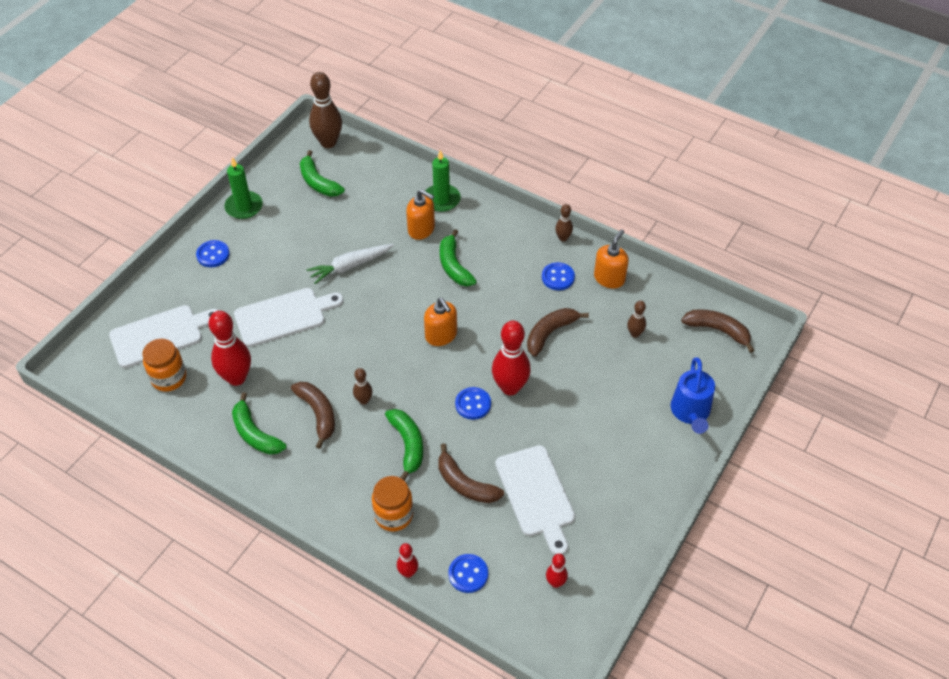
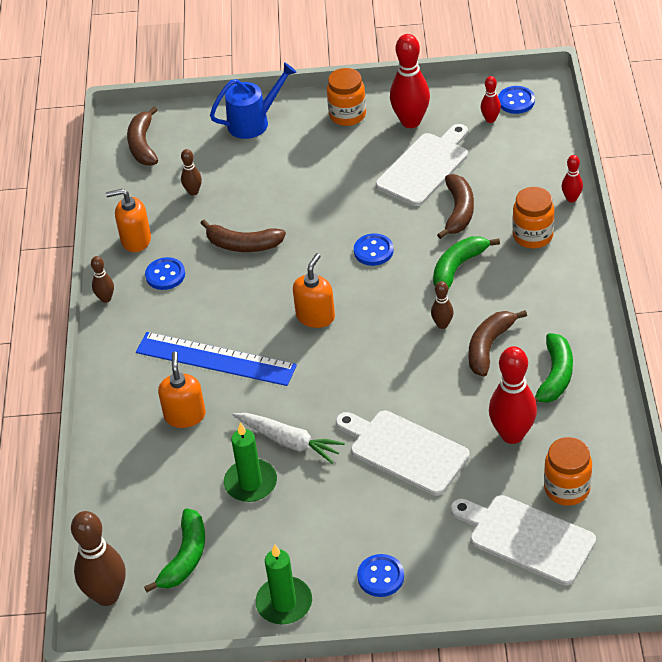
camera: 120 degrees left, 5 degrees down
green candle [426,150,461,212] -> green candle moved to [224,422,277,502]
green banana [440,229,477,286] -> blue ruler [136,332,297,386]
blue button [448,554,488,593] -> blue button moved to [498,86,535,114]
red bowling pin [492,321,531,395] -> red bowling pin moved to [390,34,430,128]
none -> orange jar [327,68,366,126]

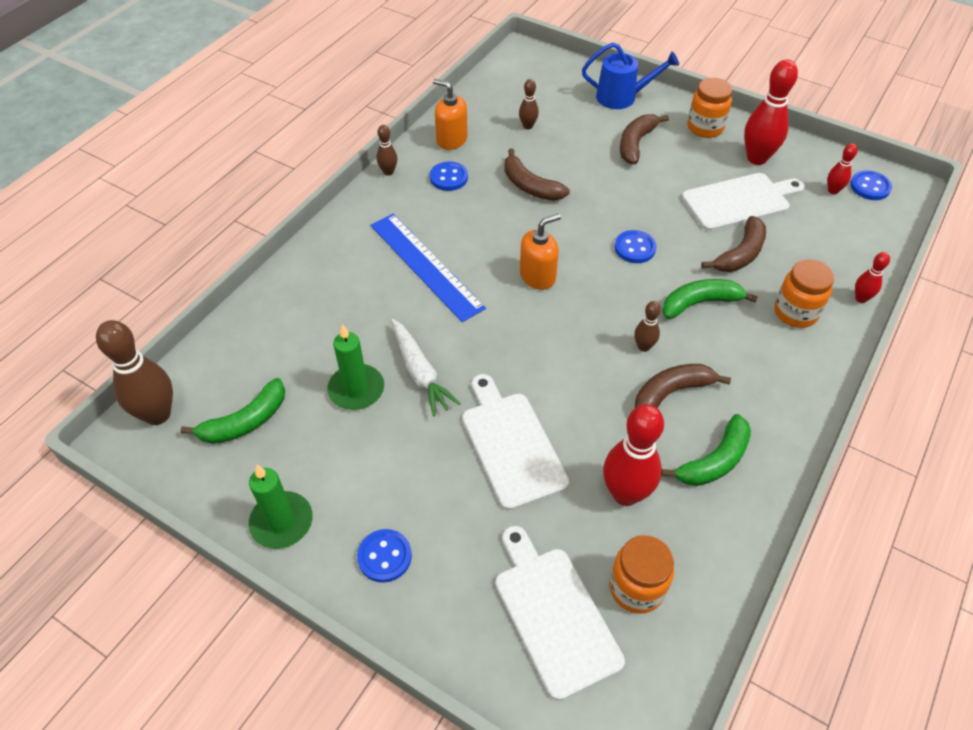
camera: 30 degrees right, 5 degrees up
brown banana [127,106,158,166] -> brown banana moved to [620,114,669,164]
orange soap dispenser [158,351,206,428] -> none

